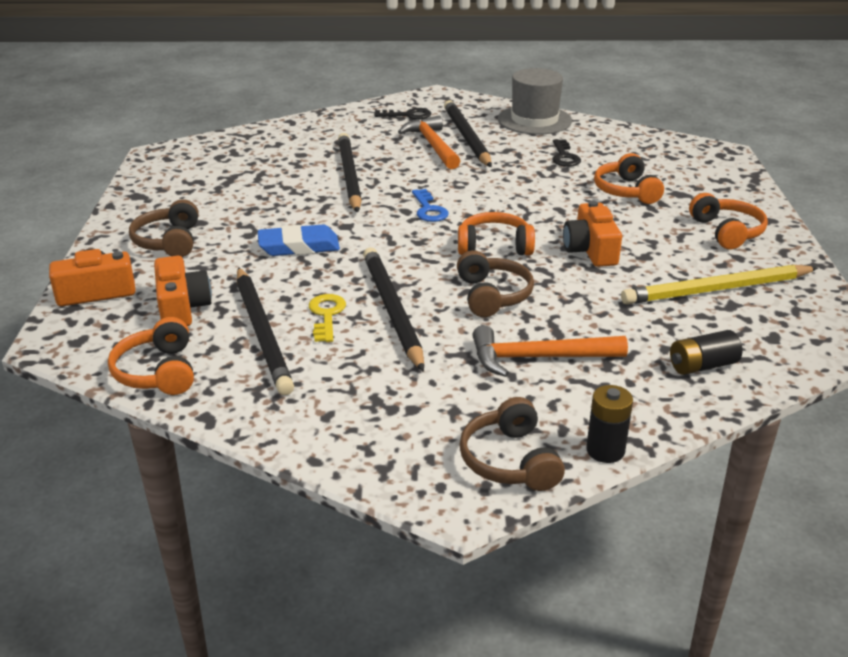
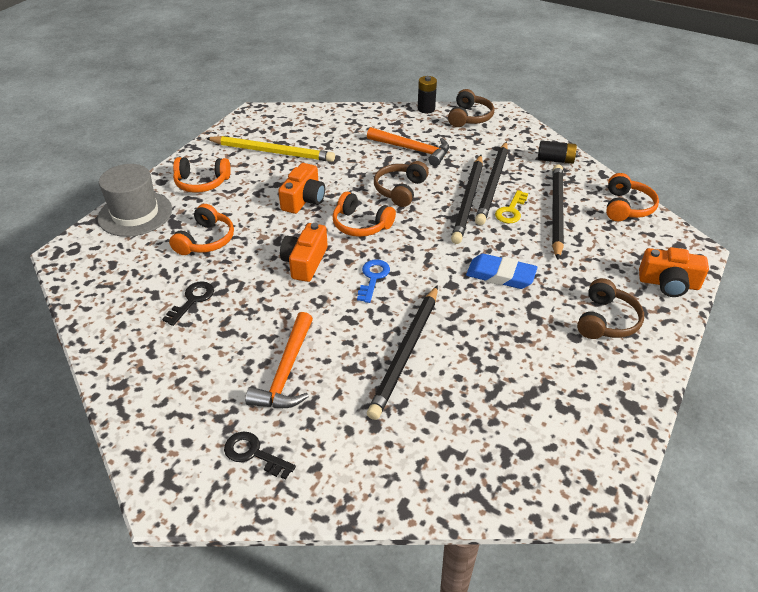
camera: 150 degrees left, 10 degrees up
orange camera [154,256,212,326] -> orange camera moved to [280,223,328,282]
black pencil [444,100,492,167] -> black pencil moved to [475,142,508,225]
grey hat [498,68,572,135] -> grey hat moved to [98,164,172,237]
black battery [670,330,742,375] -> black battery moved to [538,140,578,164]
orange headphones [689,193,768,249] -> orange headphones turned 105 degrees counterclockwise [173,157,231,193]

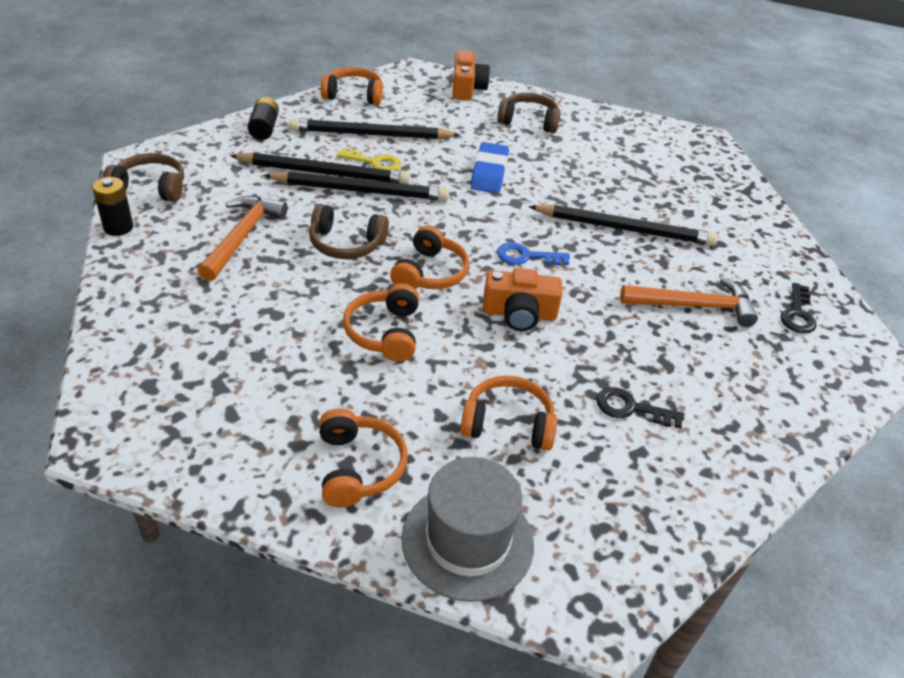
camera: 105 degrees left, 0 degrees up
yellow pencil [206,136,335,162] -> none
orange camera [278,163,325,214] -> orange headphones [343,283,419,362]

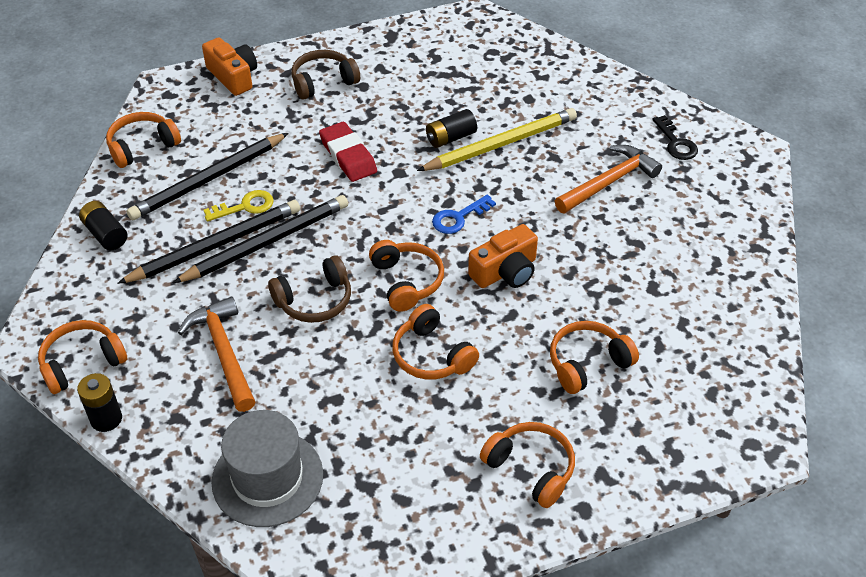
camera: 35 degrees left, 5 degrees up
brown headphones [103,153,184,202] -> orange headphones [38,320,127,394]
grey hat [401,457,534,602] -> grey hat moved to [211,410,323,527]
blue eraser [471,142,509,193] -> red eraser [319,122,377,182]
black pencil [529,205,718,246] -> yellow pencil [417,108,577,171]
black key [596,387,684,428] -> none
none -> black battery [426,109,477,148]

